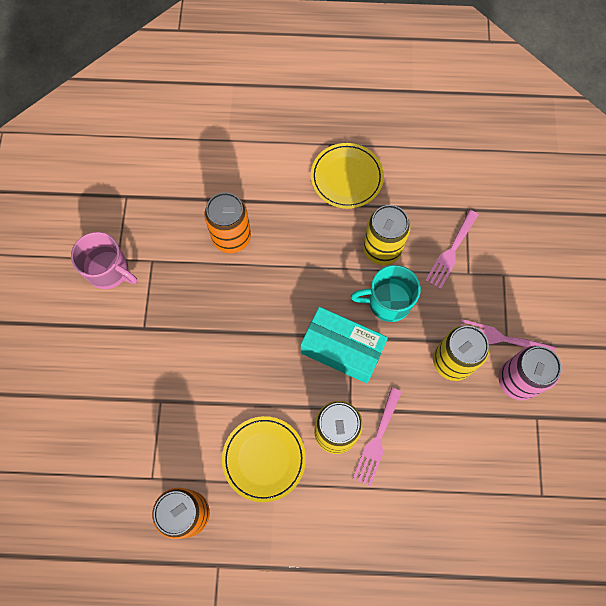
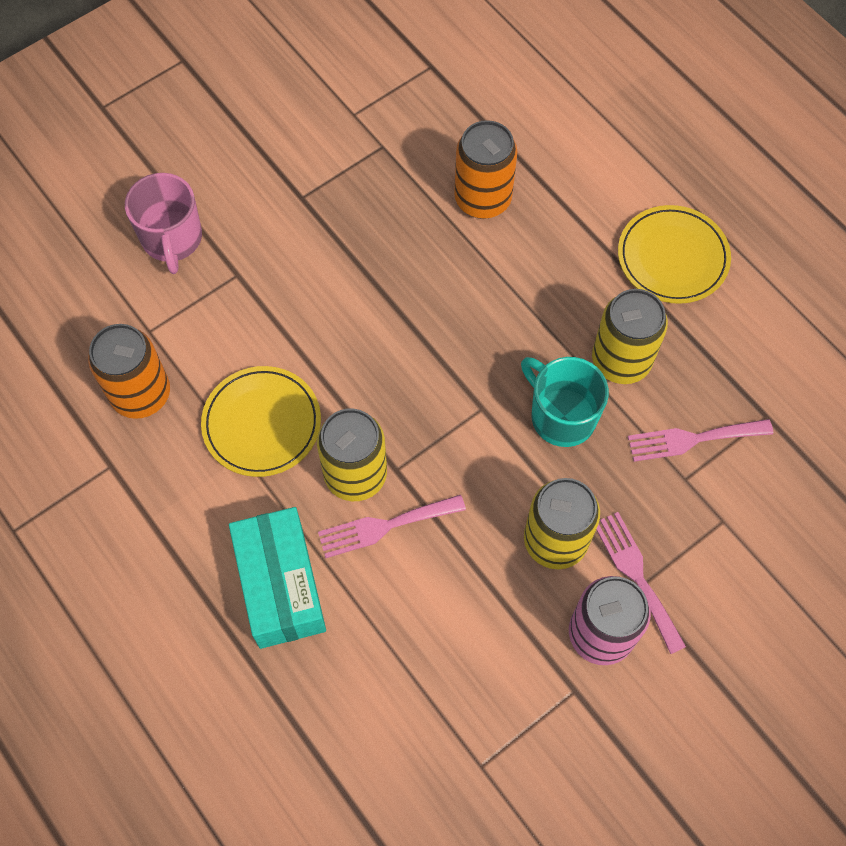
camera: 50 degrees right, 5 degrees down
pink mug [71,232,137,289] -> pink mug moved to [125,173,202,274]
turquoise box [301,307,388,384] -> turquoise box moved to [229,507,326,649]

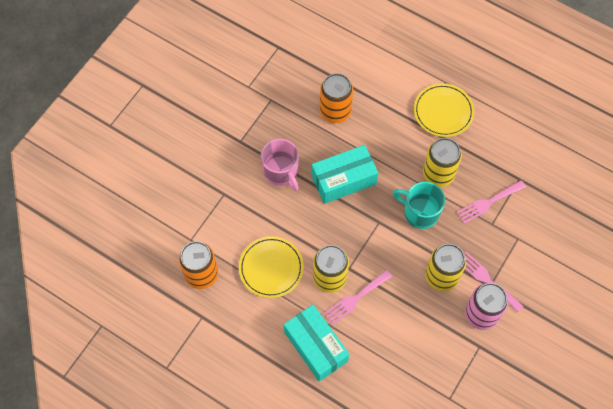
camera: 20 degrees left, 0 degrees up
pink mug [125,173,202,274] -> pink mug moved to [261,139,299,191]
none -> turquoise box [311,145,378,204]

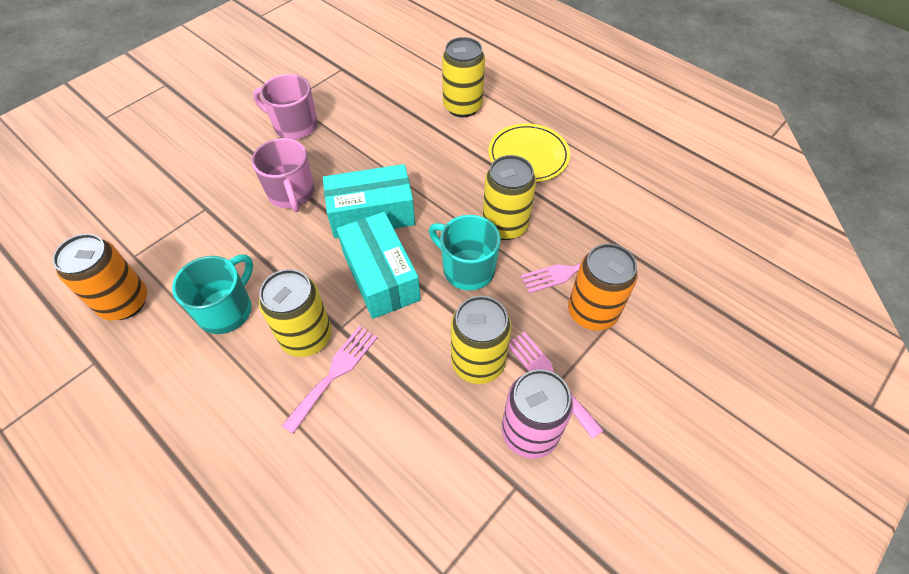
camera: 10 degrees right, 10 degrees down
yellow plate [239,236,304,298] -> turquoise mug [172,254,253,334]
turquoise box [284,305,349,381] -> turquoise box moved to [337,212,421,319]
orange can [320,73,353,123] -> orange can moved to [568,243,638,331]
pink fork [323,270,392,325] -> pink fork turned 150 degrees clockwise [282,326,378,434]
none -> pink mug [253,74,317,140]
none -> yellow can [442,37,485,117]

